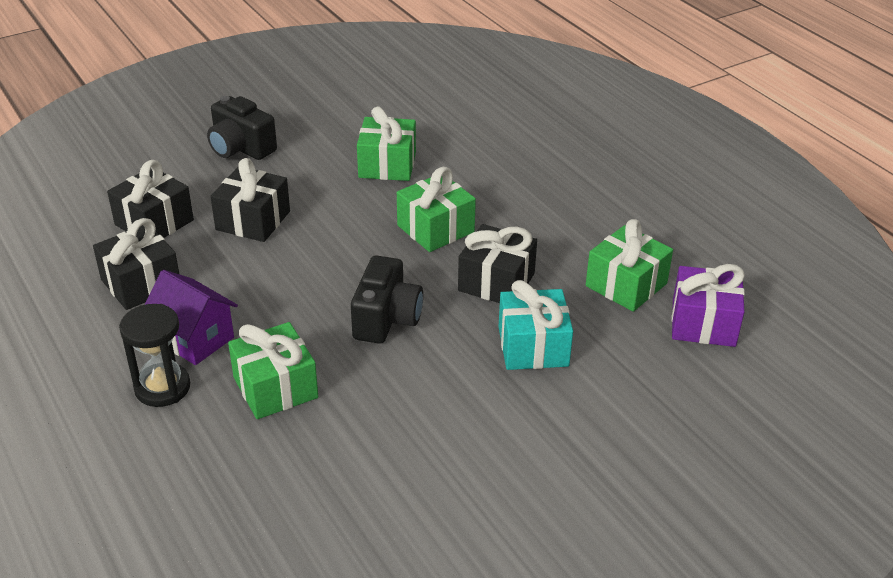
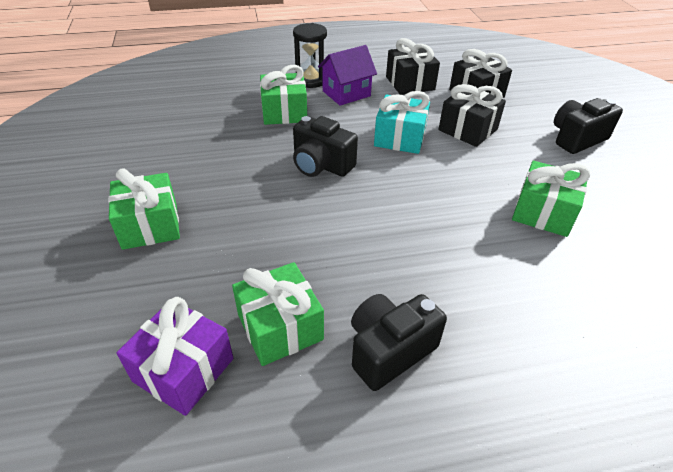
camera: 110 degrees right, 5 degrees up
green gift [397,167,476,252] -> green gift moved to [108,168,180,250]
black gift [458,224,537,303] -> none
turquoise gift [499,280,573,370] -> turquoise gift moved to [374,91,430,154]
none -> black camera [351,294,447,391]

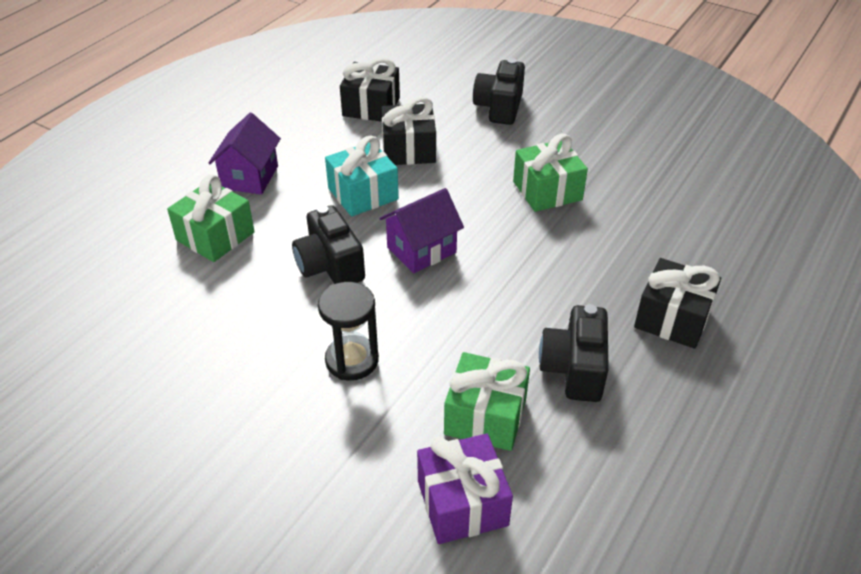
camera: 45 degrees left, 0 degrees up
green gift [108,168,180,250] -> none
black hourglass [293,23,327,88] -> black hourglass moved to [318,282,379,380]
black camera [293,116,358,177] -> black camera turned 75 degrees clockwise [292,205,365,284]
black gift [386,38,440,95] -> black gift moved to [634,258,721,349]
none -> purple house [379,188,464,273]

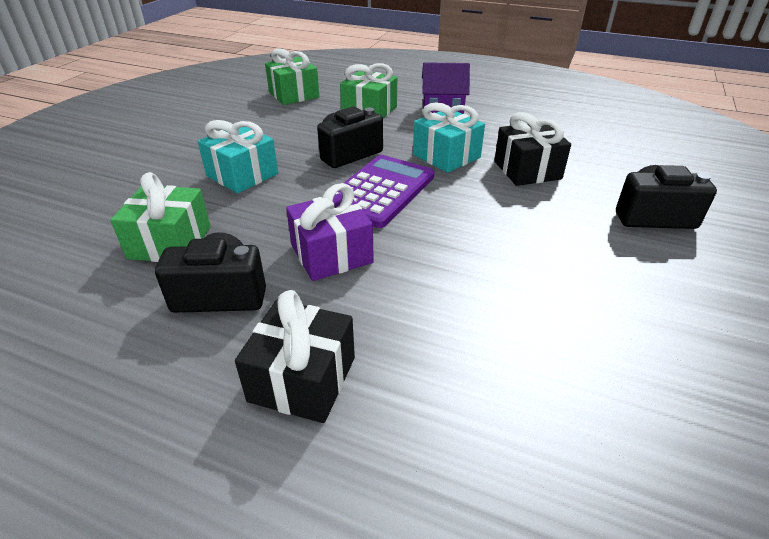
camera: 80 degrees right, 5 degrees down
black hourglass [318,282,379,380] -> turquoise gift [198,120,278,193]
black gift [340,58,400,122] -> none
purple house [379,188,464,273] -> purple calculator [336,155,434,228]
purple gift [417,434,513,544] -> purple gift moved to [286,183,374,281]
green gift [513,134,588,212] -> green gift moved to [265,48,319,105]

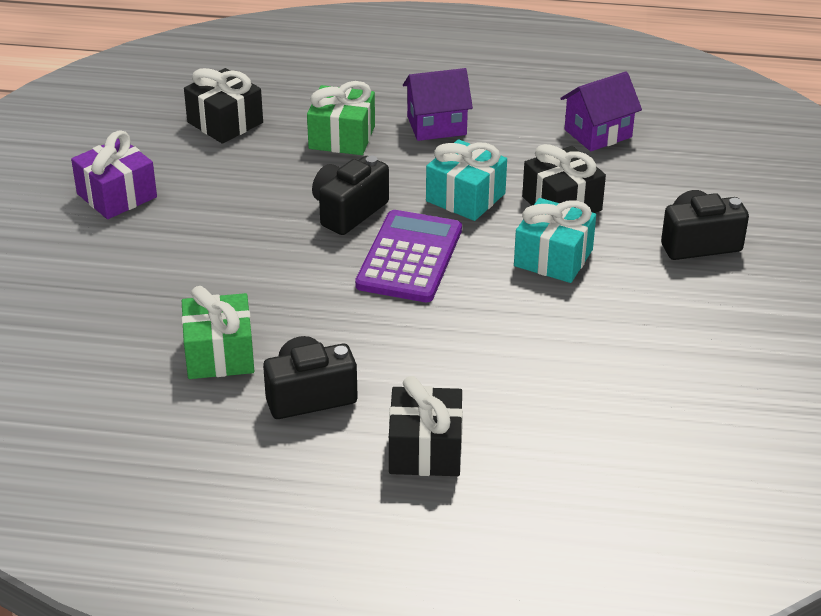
camera: 15 degrees left, 0 degrees up
turquoise gift [198,120,278,193] -> turquoise gift moved to [514,198,596,283]
green gift [265,48,319,105] -> black gift [184,68,263,144]
purple gift [286,183,374,281] -> purple gift moved to [71,131,157,219]
none -> purple house [560,71,642,151]

